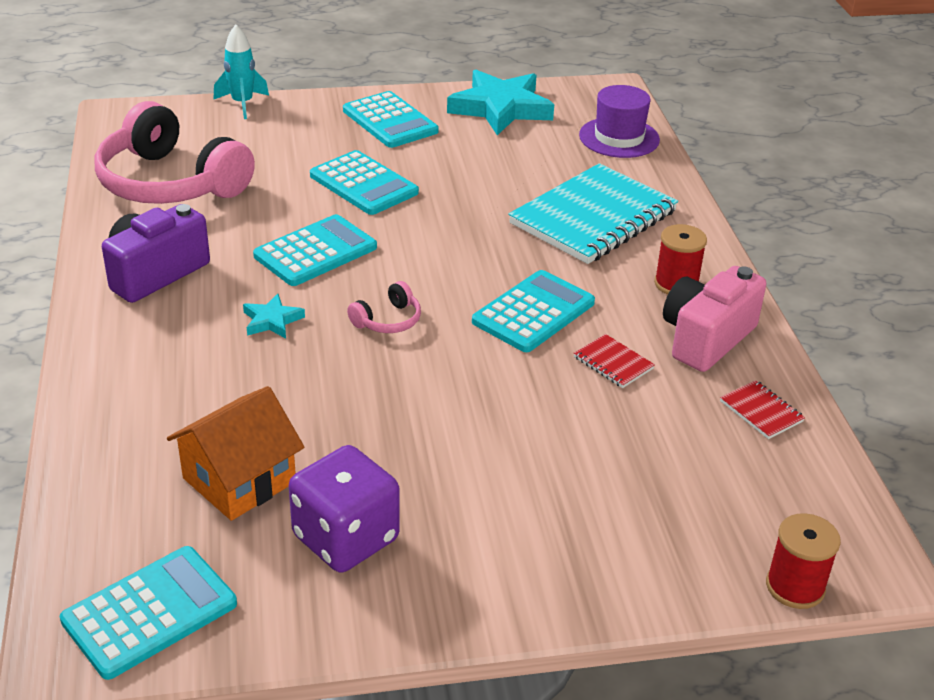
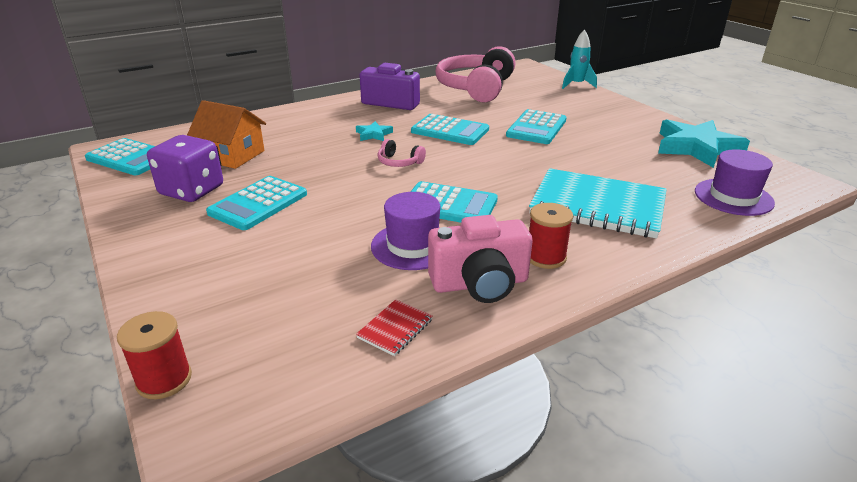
camera: 70 degrees right, 5 degrees down
turquoise calculator [343,91,439,148] -> turquoise calculator moved to [206,176,307,230]
red notebook [574,334,655,388] -> purple hat [371,192,440,270]
pink camera [663,266,766,372] -> pink camera turned 150 degrees clockwise [428,215,533,303]

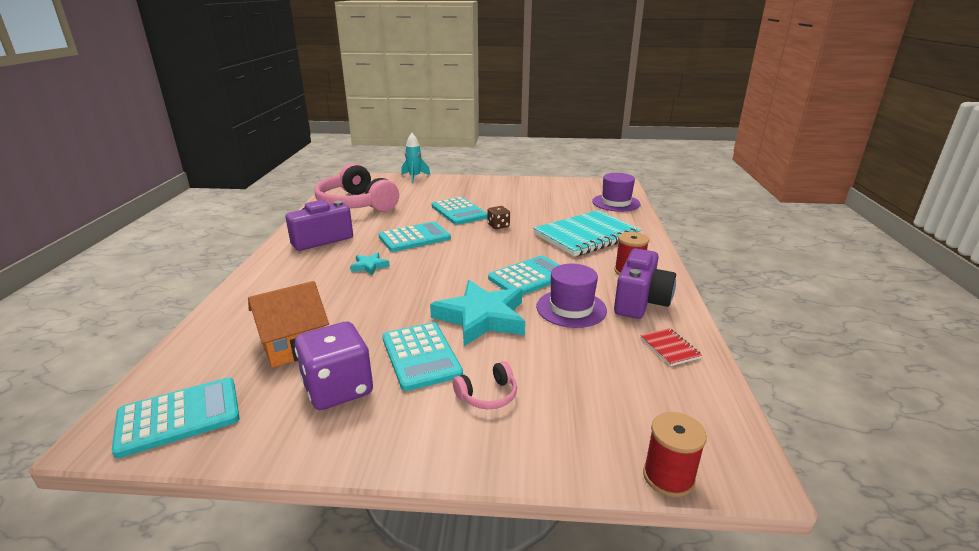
camera: 55 degrees left, 5 degrees down
pink headphones [377,139,426,167] -> pink headphones moved to [453,361,517,409]
pink camera [428,215,533,303] -> purple camera [614,248,676,319]
turquoise star [658,119,750,168] -> turquoise star moved to [430,280,525,346]
none -> brown dice [487,206,510,229]

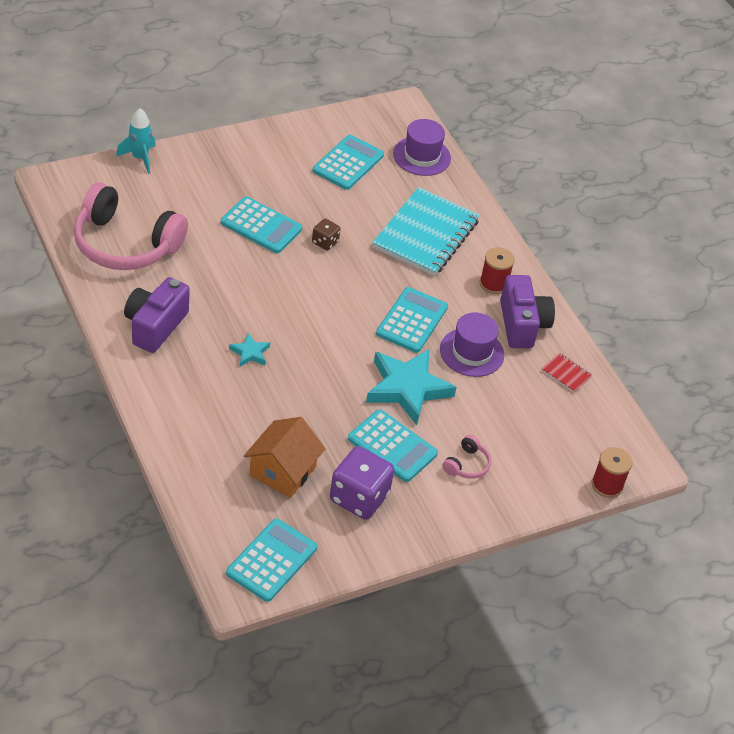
camera: 35 degrees left, 20 degrees up
turquoise calculator [379,221,451,252] -> turquoise calculator moved to [313,135,384,190]

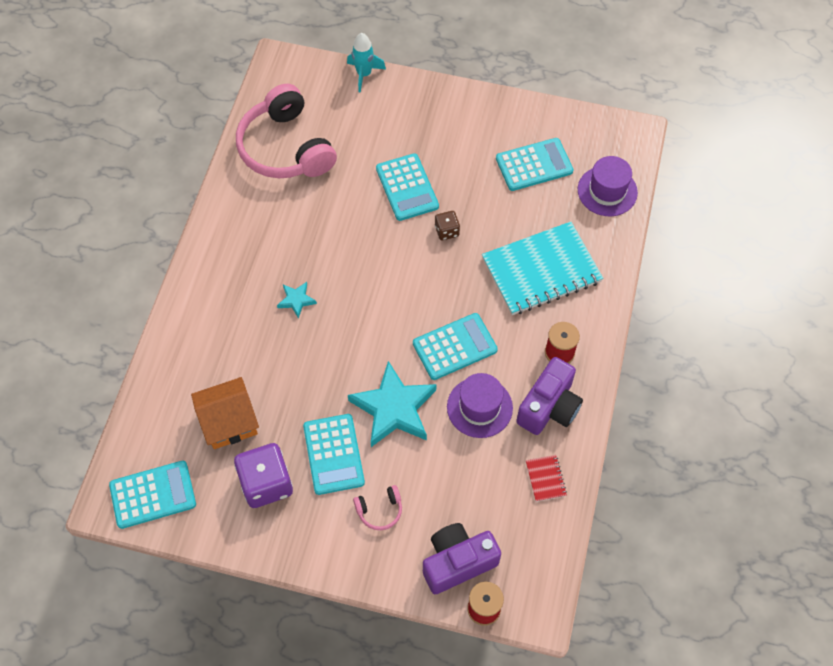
camera: 45 degrees right, 15 degrees up
purple camera [124,277,190,353] -> purple camera moved to [423,523,501,594]

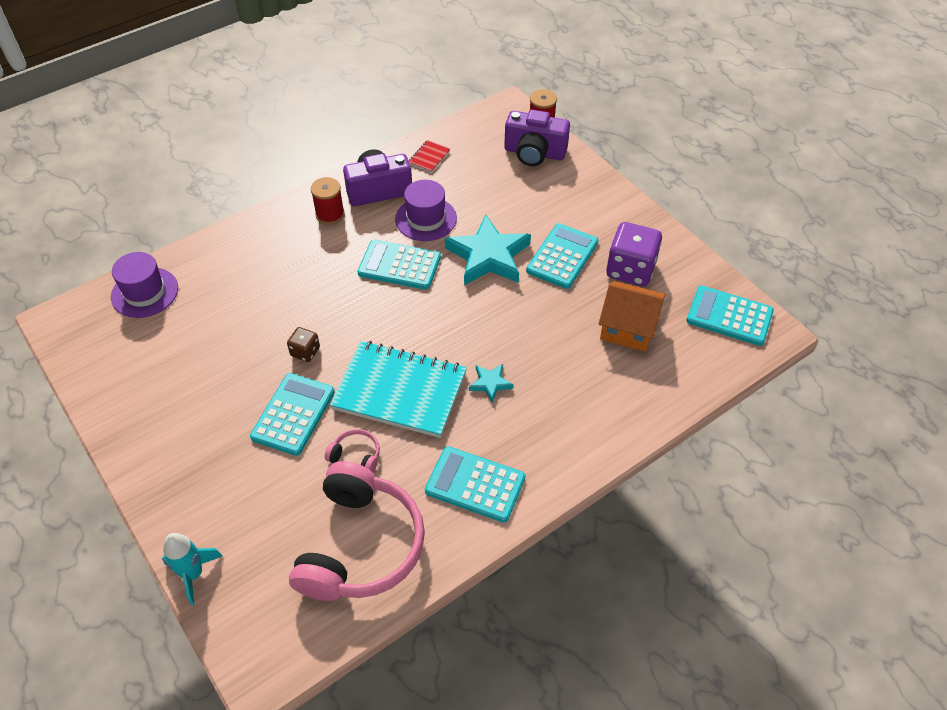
camera: 140 degrees left, 10 degrees down
pink headphones [353,485,402,530] -> pink headphones moved to [325,429,380,473]
turquoise notebook [482,222,603,315] -> turquoise notebook moved to [330,341,467,438]
turquoise calculator [496,138,574,191] -> turquoise calculator moved to [425,446,525,522]

